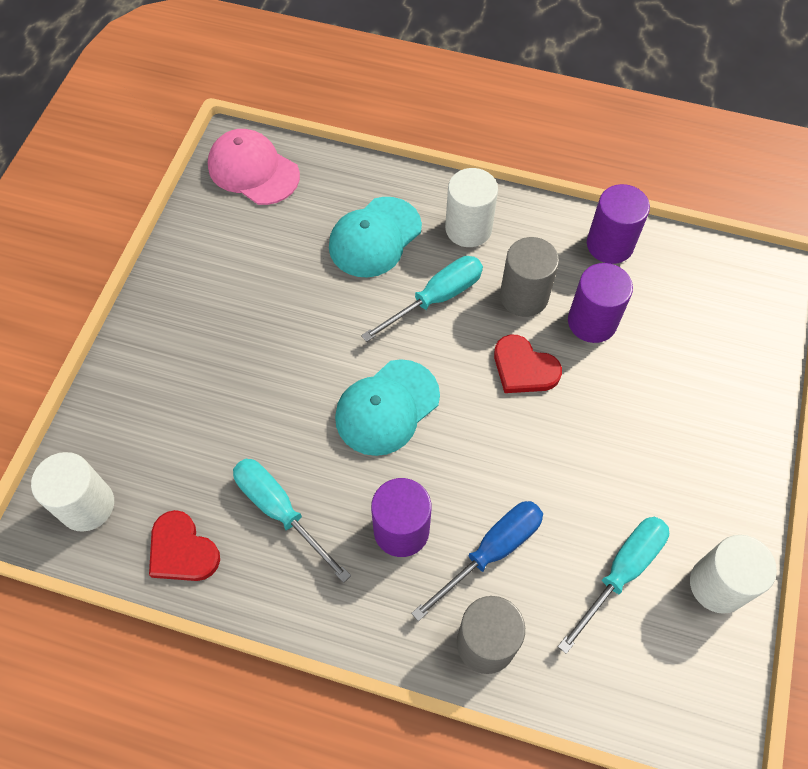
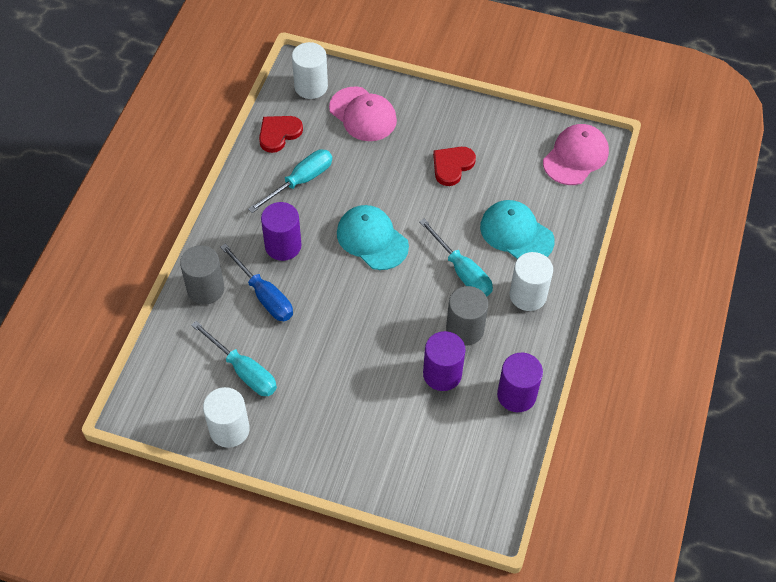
camera: 90 degrees right, 5 degrees down
red heart [494,335,562,393] -> red heart moved to [433,147,476,186]
none -> pink cap [329,86,397,141]

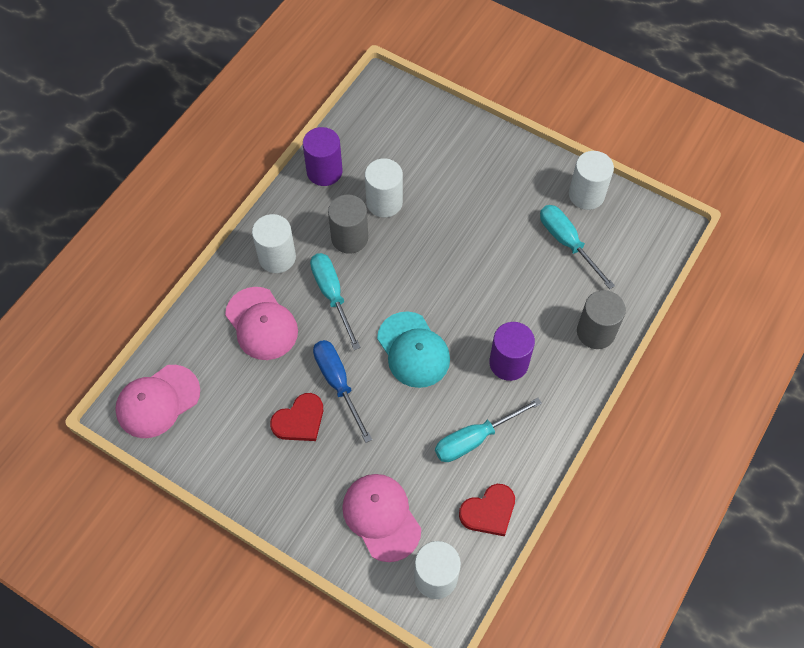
camera: 165 degrees left, 5 degrees up
blue screwdriver [220,244,293,321] -> blue screwdriver moved to [313,340,372,443]
purple cylinder [423,331,465,391] -> white cylinder [365,158,403,217]
turquoise cap [480,200,555,259] -> pink cap [225,287,298,360]

